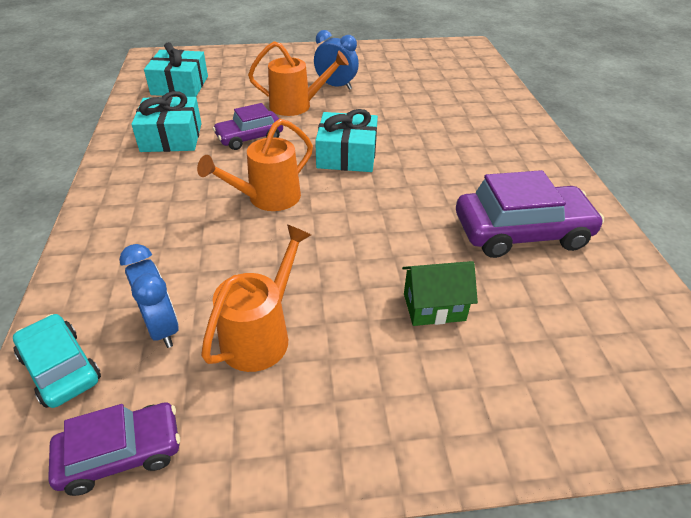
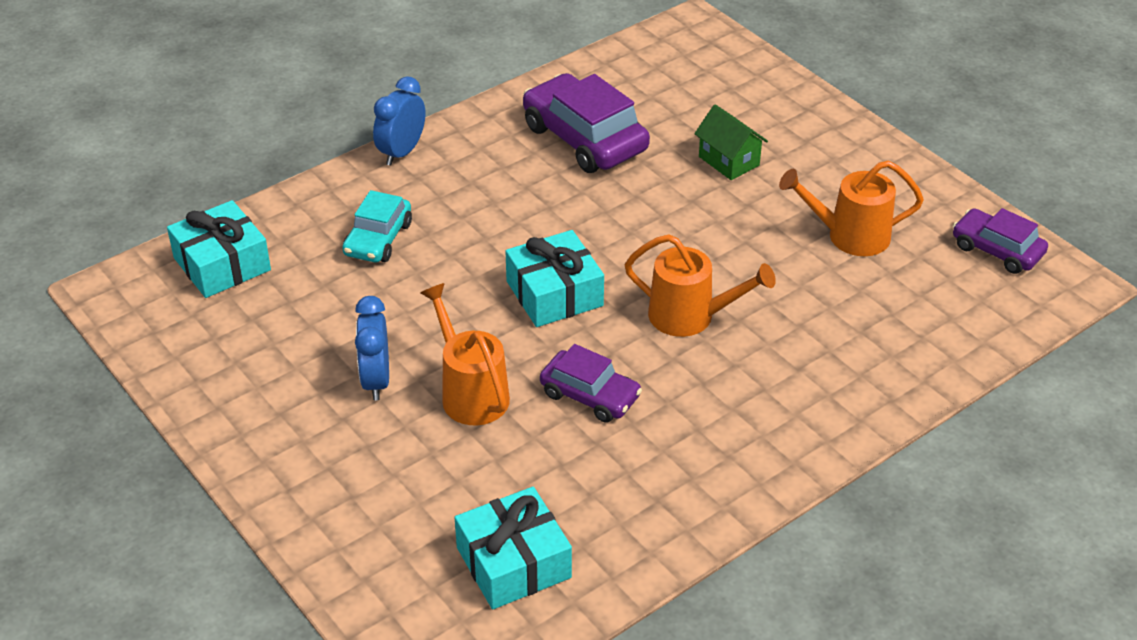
camera: 120 degrees left, 0 degrees up
turquoise car [13,314,101,408] -> turquoise car moved to [342,190,412,262]
blue clock [119,244,179,348] -> blue clock moved to [373,76,425,166]
turquoise gift [131,91,201,152] -> turquoise gift moved to [167,200,271,298]

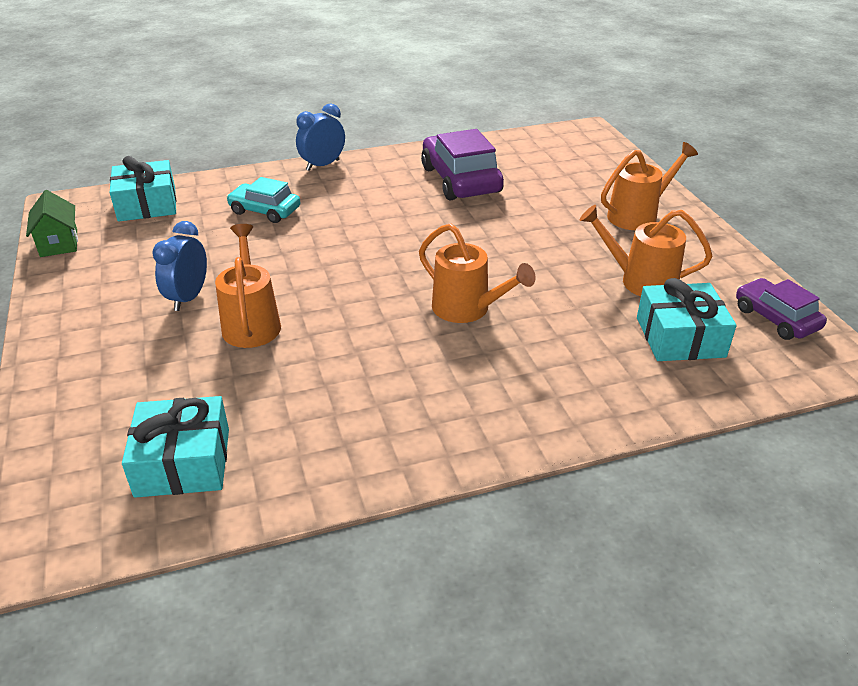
camera: 20 degrees right, 5 degrees down
turquoise car [342,190,412,262] -> turquoise car turned 75 degrees clockwise [226,177,301,223]
turquoise gift [505,230,604,327] -> turquoise gift moved to [637,278,737,361]
purple car [540,344,642,423] -> none
green house [694,104,768,180] -> green house moved to [26,190,78,257]
none -> orange watering can [601,142,698,230]

